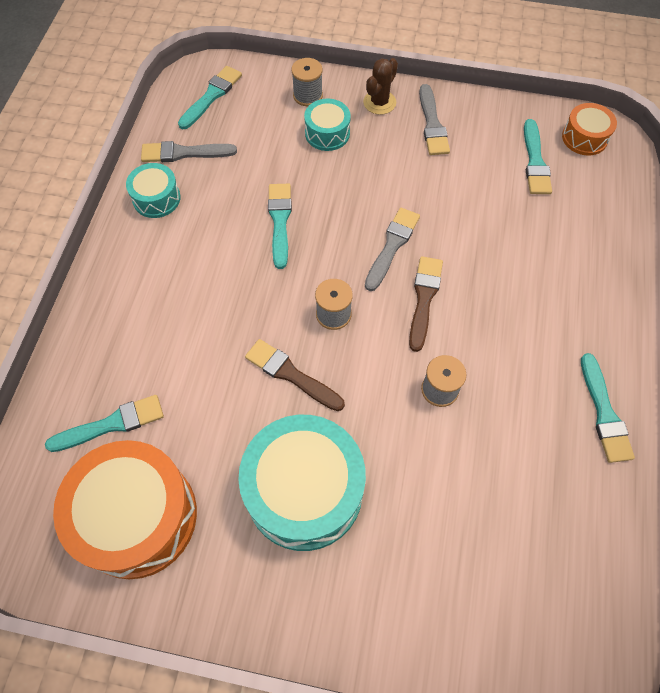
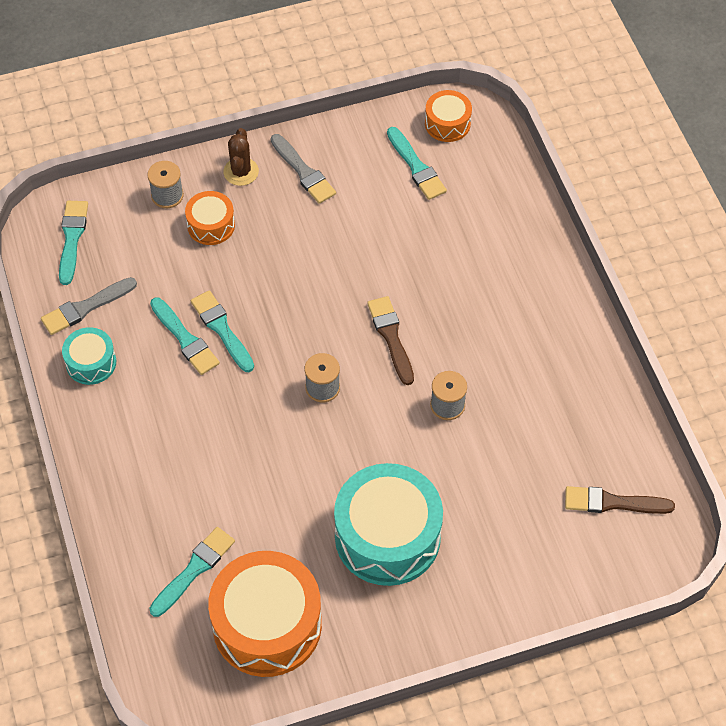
camera: 30 degrees left, 5 degrees down
brown brush [245,339,345,411] -> brown brush moved to [565,486,675,514]
turquoise drum [304,99,351,151] -> orange drum [185,191,235,245]
grey brush [365,208,420,291] -> none
turquoise brush [581,353,635,463] -> turquoise brush moved to [150,297,220,375]

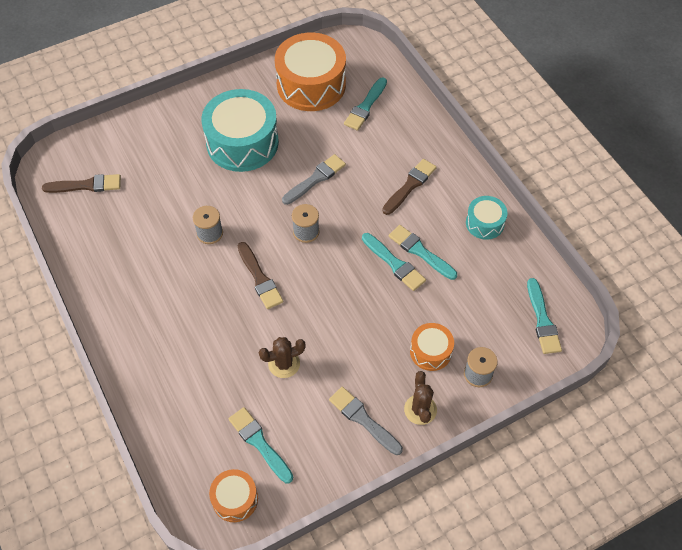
camera: 170 degrees right, 0 degrees up
grey brush [41,277,137,335] -> grey brush moved to [282,154,346,205]
none -> brown cactus [259,337,306,378]
none -> brown brush [382,159,437,215]

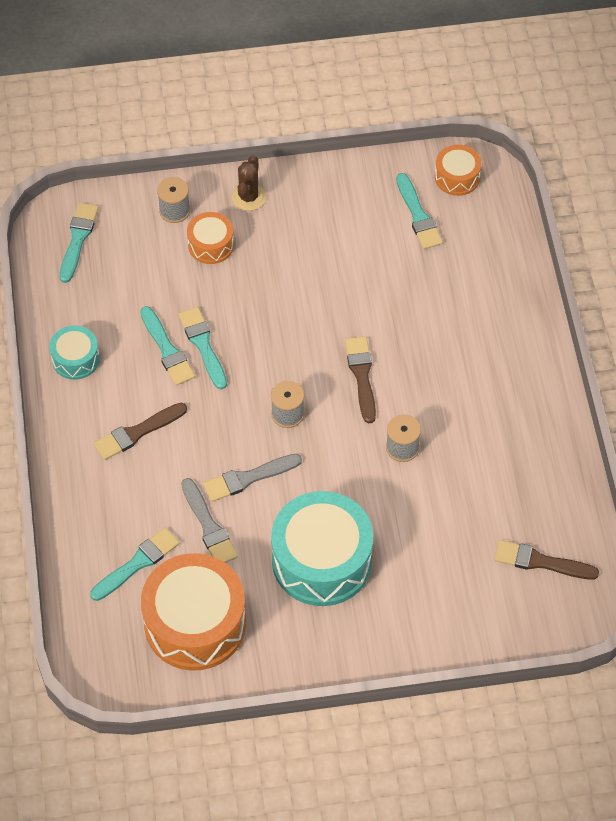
camera: 160 degrees left, 0 degrees up
brown cactus [259,337,306,378] -> none
grey brush [329,387,403,455] -> grey brush moved to [181,478,238,563]

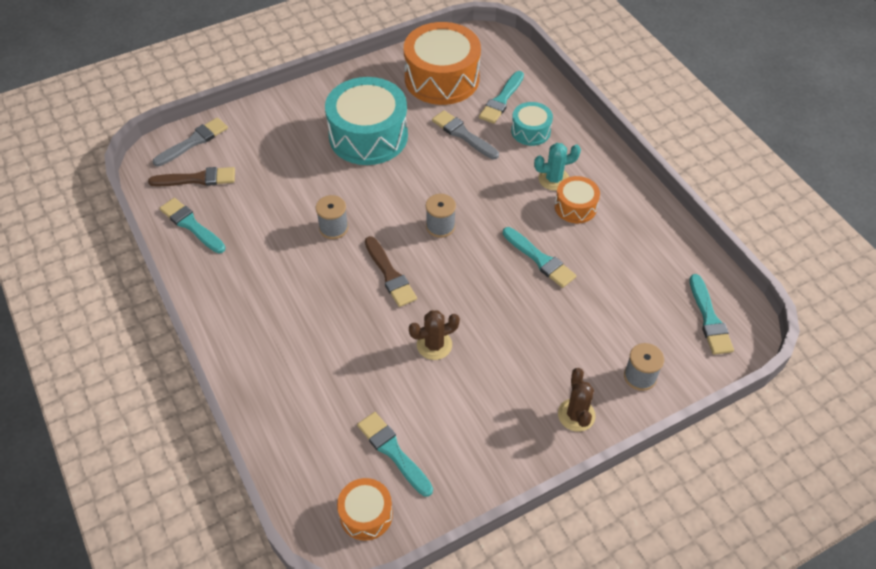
camera: 160 degrees right, 5 degrees down
turquoise drum [49,325,100,380] -> turquoise drum moved to [511,102,553,146]
brown brush [94,403,187,460] -> turquoise cactus [534,143,581,191]
turquoise brush [140,306,195,386] -> turquoise brush moved to [159,198,226,253]
orange drum [187,212,234,264] -> orange drum moved to [555,176,600,223]
grey brush [203,454,302,502] -> grey brush moved to [153,117,228,167]
none -> brown cactus [409,310,460,360]

